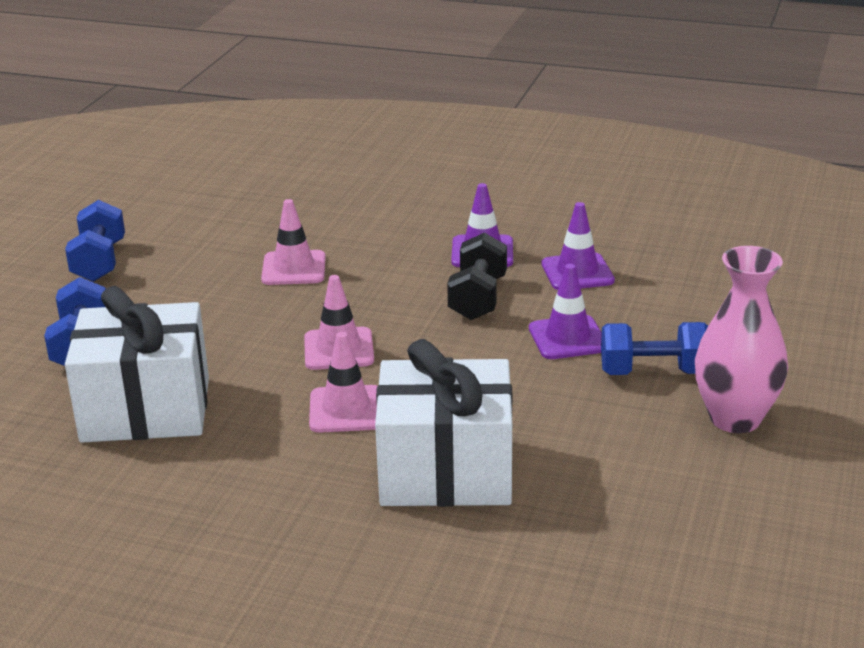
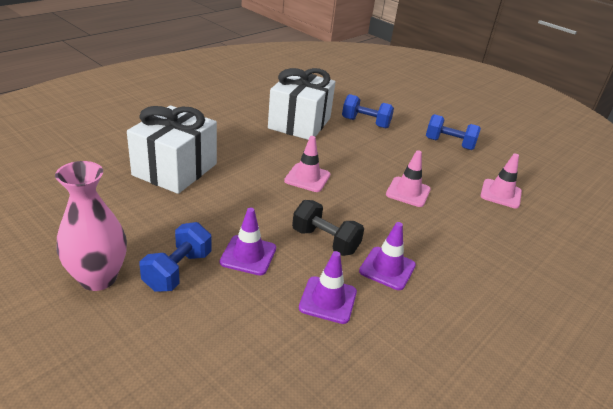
camera: 110 degrees right, 5 degrees up
pink traffic cone [309,332,377,433] -> pink traffic cone moved to [480,153,522,209]

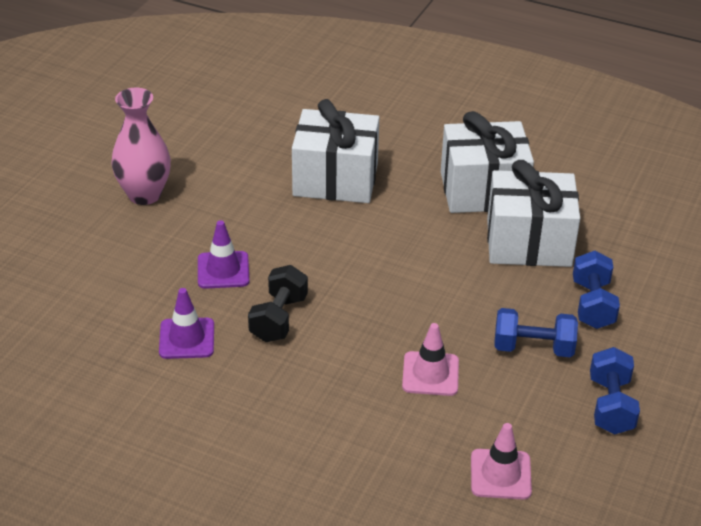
camera: 75 degrees right, 5 degrees up
blue dumbbell [140,222,211,292] -> blue dumbbell moved to [494,308,578,357]
pink traffic cone [284,136,330,192] -> none
purple traffic cone [359,222,416,290] -> none
none -> white gift [441,111,534,213]

